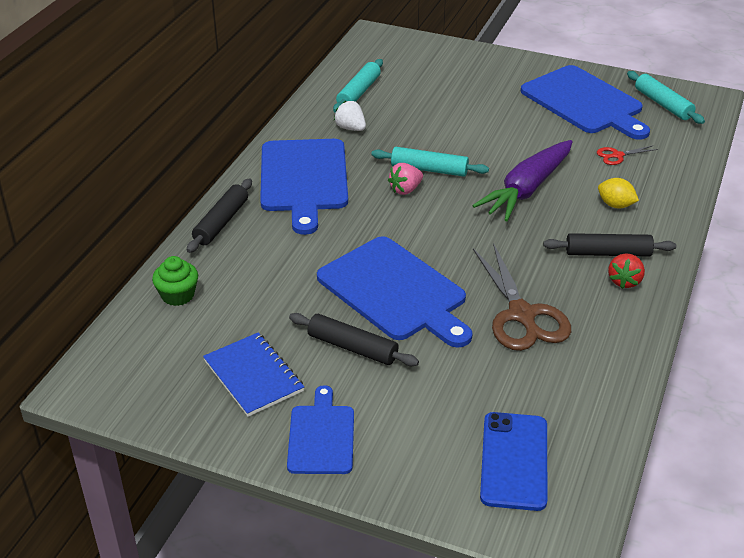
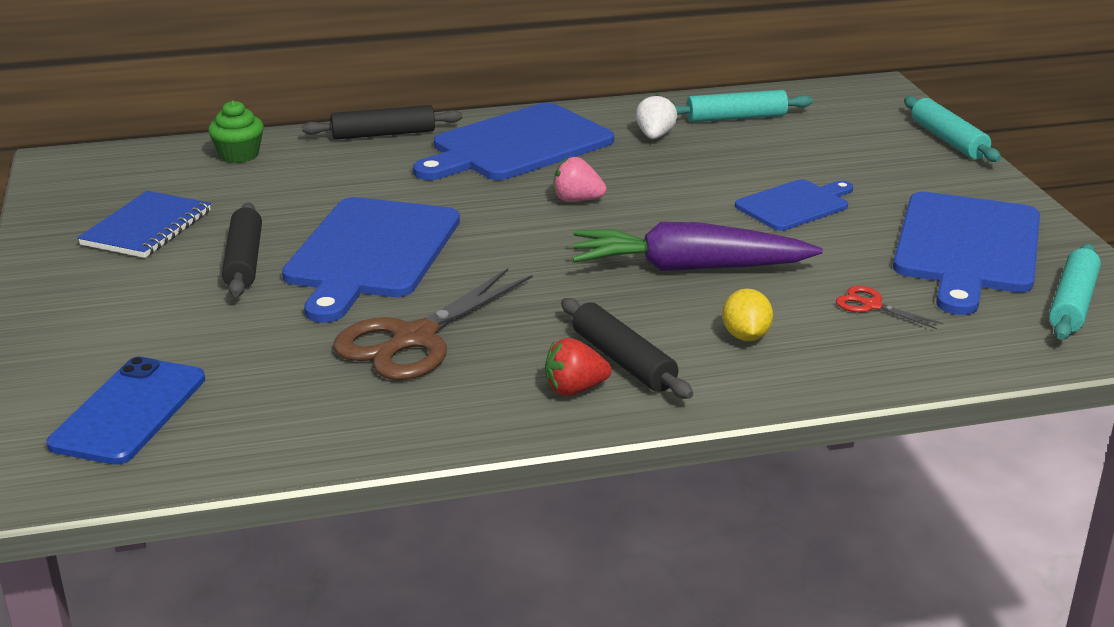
camera: 55 degrees right, 10 degrees down
blue cutting board [287,385,354,474] -> blue cutting board moved to [735,179,853,231]
turquoise rolling pin [371,147,489,177] -> turquoise rolling pin moved to [904,96,1001,162]
blue phone [480,412,547,511] -> blue phone turned 45 degrees counterclockwise [47,357,205,465]

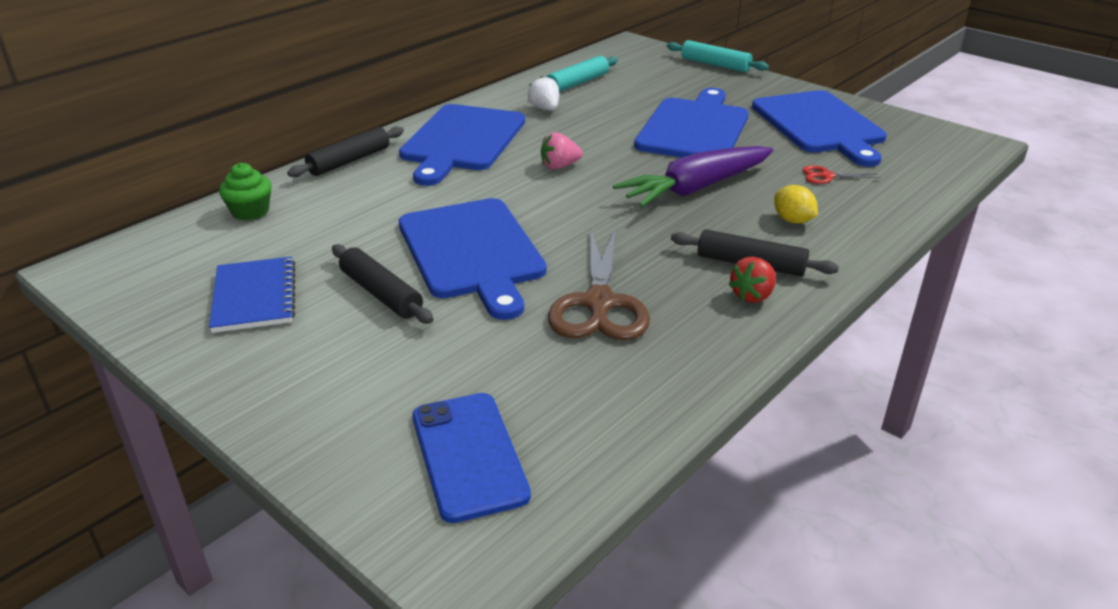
camera: 35 degrees left, 5 degrees up
blue cutting board [735,179,853,231] -> blue cutting board [634,88,749,158], size x1.75
turquoise rolling pin [1049,244,1101,340] -> none

